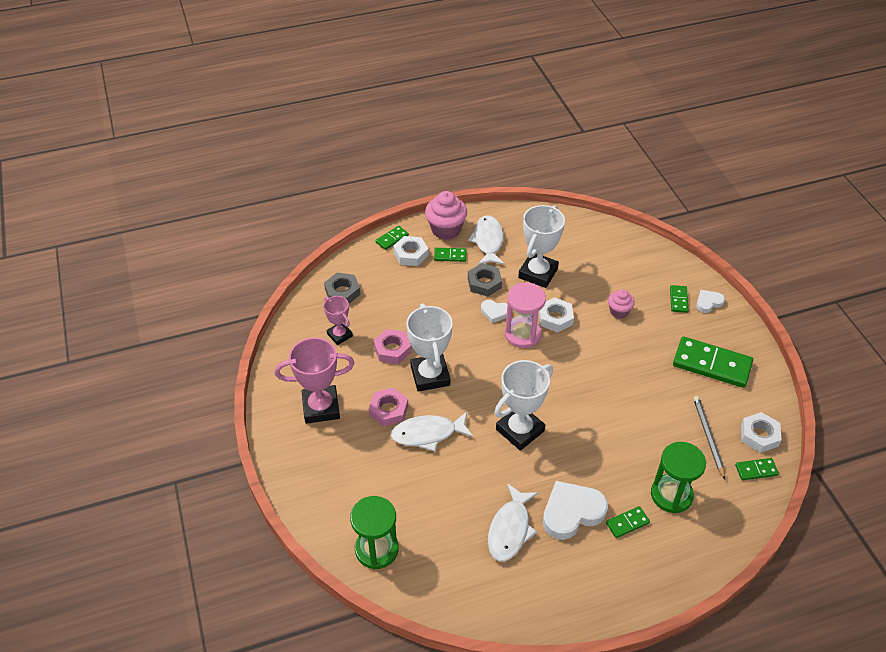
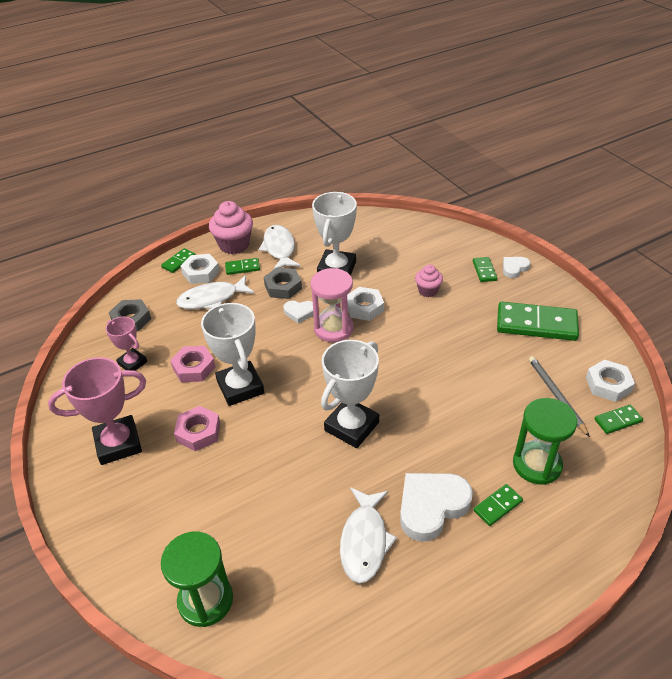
camera: 10 degrees left, 5 degrees down
white fish [391,412,473,451] -> white fish moved to [176,275,255,309]

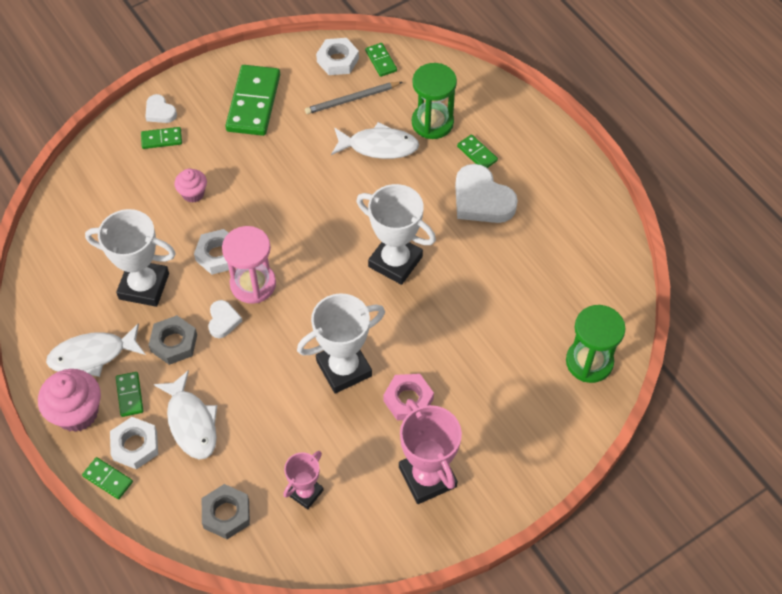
camera: 95 degrees left, 15 degrees up
pink nut [170,346,215,382] -> none
white fish [340,488,397,583] -> white fish moved to [331,122,419,159]

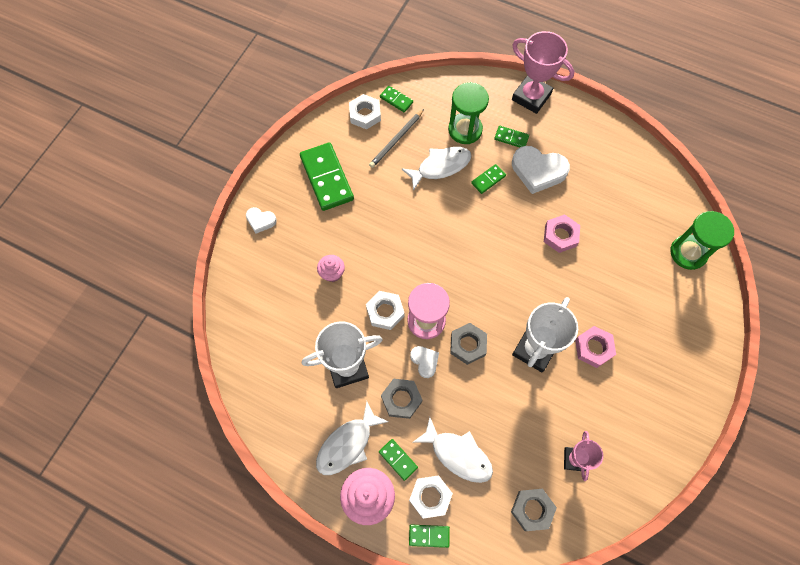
camera: 30 degrees left, 10 degrees up
green domino [141,127,182,149] -> green domino moved to [471,164,506,194]
white trophy [357,184,436,285] -> none
pink trophy [399,399,462,504] -> pink trophy moved to [512,31,574,114]
none -> grey nut [450,323,487,365]
none -> pink nut [544,214,580,253]

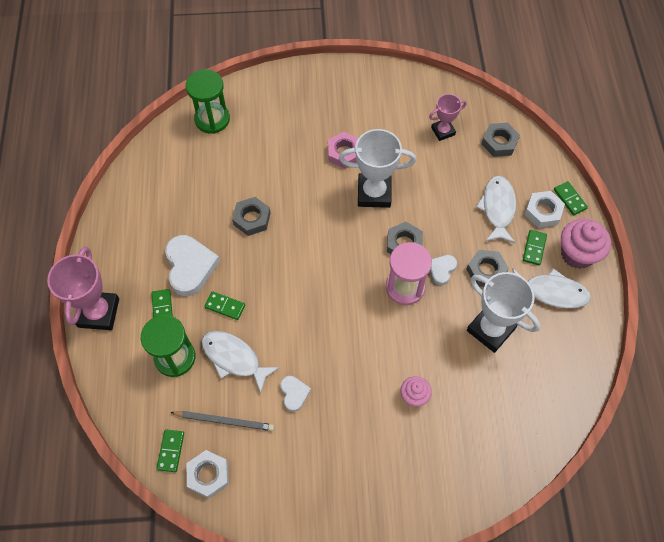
camera: 120 degrees left, 5 degrees down
white heart [246,207,277,234] -> white heart moved to [281,376,311,412]
green domino [300,142,354,211] -> none
white nut [366,291,405,330] -> none
pink nut [544,214,580,253] -> grey nut [232,197,270,236]

